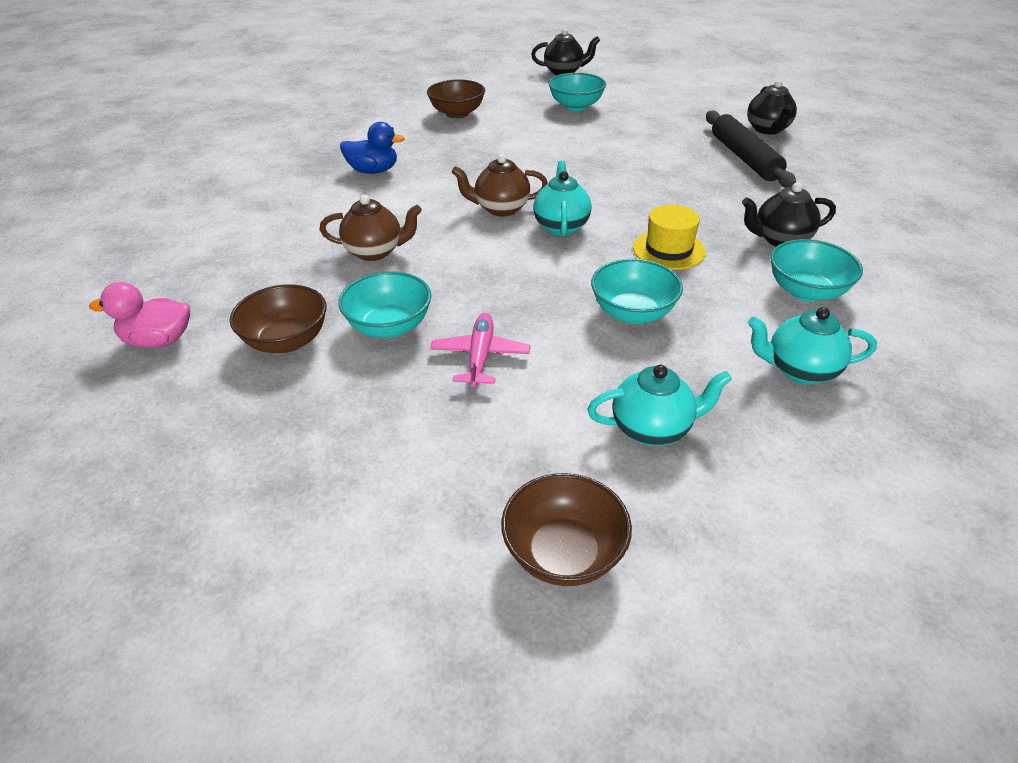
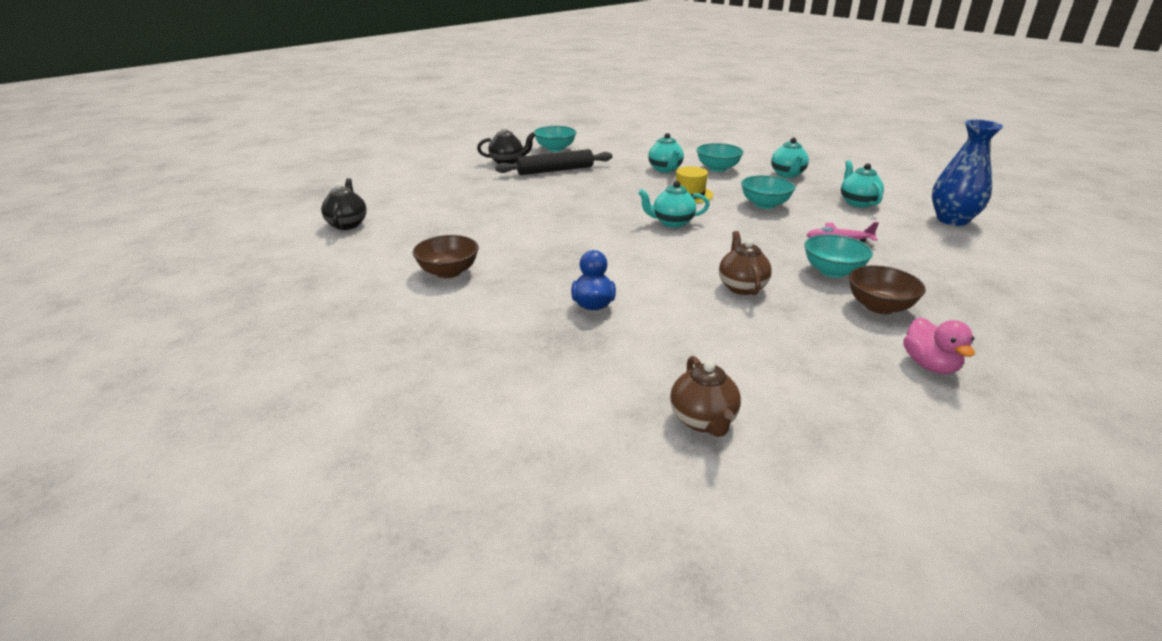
camera: 95 degrees left, 10 degrees down
brown teapot [452,154,548,216] -> brown teapot moved to [670,356,741,437]
brown bowl [501,473,632,586] -> blue vase [932,120,1003,226]
turquoise bowl [548,73,606,111] -> turquoise bowl moved to [534,126,576,152]
black teapot [742,182,836,247] -> turquoise teapot [648,133,684,173]

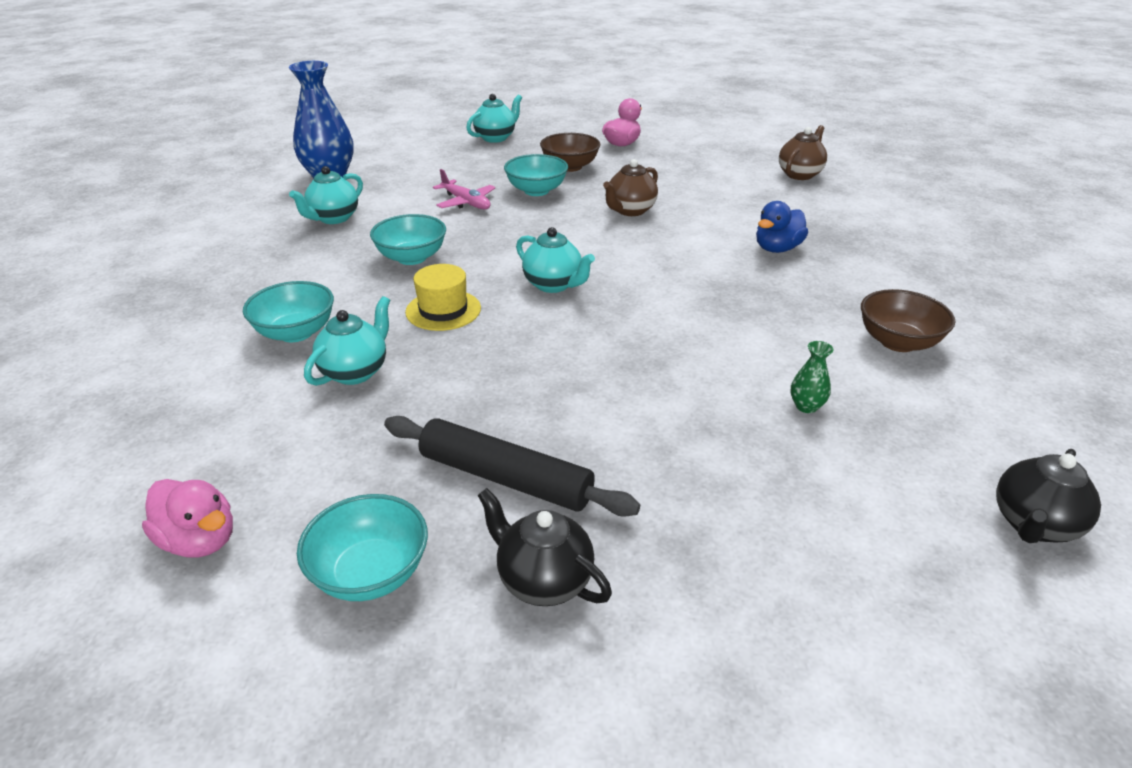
camera: 135 degrees left, 5 degrees up
turquoise teapot [771,137,809,178] -> turquoise teapot moved to [466,94,522,143]
none -> pink duck [142,479,233,557]
none -> green vase [791,341,834,413]

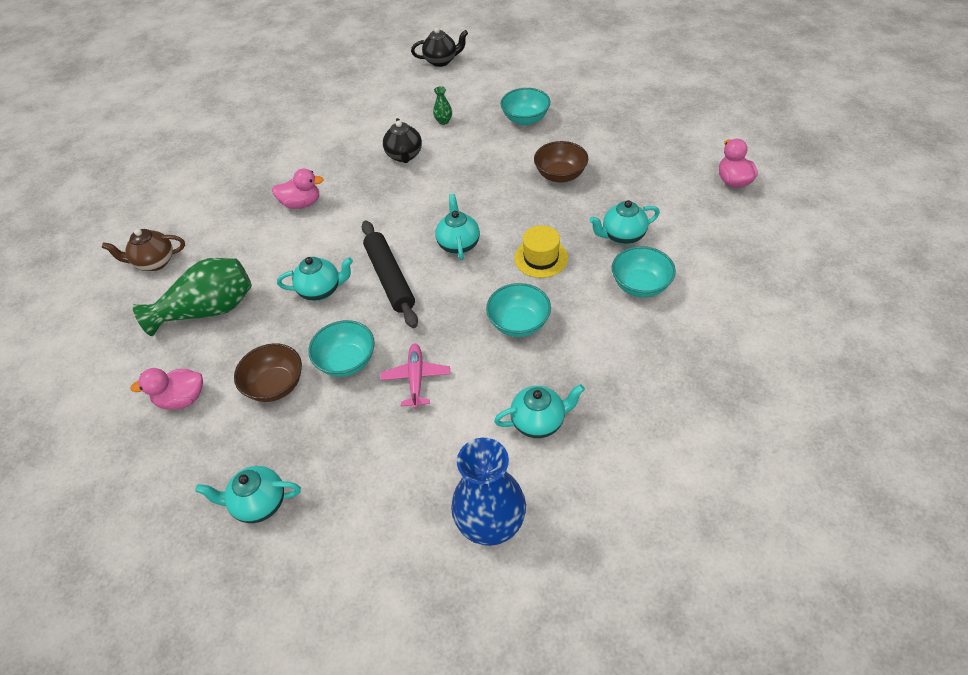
camera: 135 degrees left, 15 degrees up
turquoise bowl [297,494,428,601] -> turquoise bowl moved to [500,88,550,125]
black rolling pin [384,416,640,517] -> black rolling pin moved to [362,221,418,328]
black teapot [477,488,612,606] -> black teapot moved to [383,118,422,163]
brown teapot [603,159,658,216] -> turquoise teapot [277,257,353,301]
blue duck [756,201,808,253] -> pink duck [272,169,324,209]
brown bowl [861,289,955,352] -> brown bowl moved to [534,141,588,182]
none -> green vase [133,258,252,336]

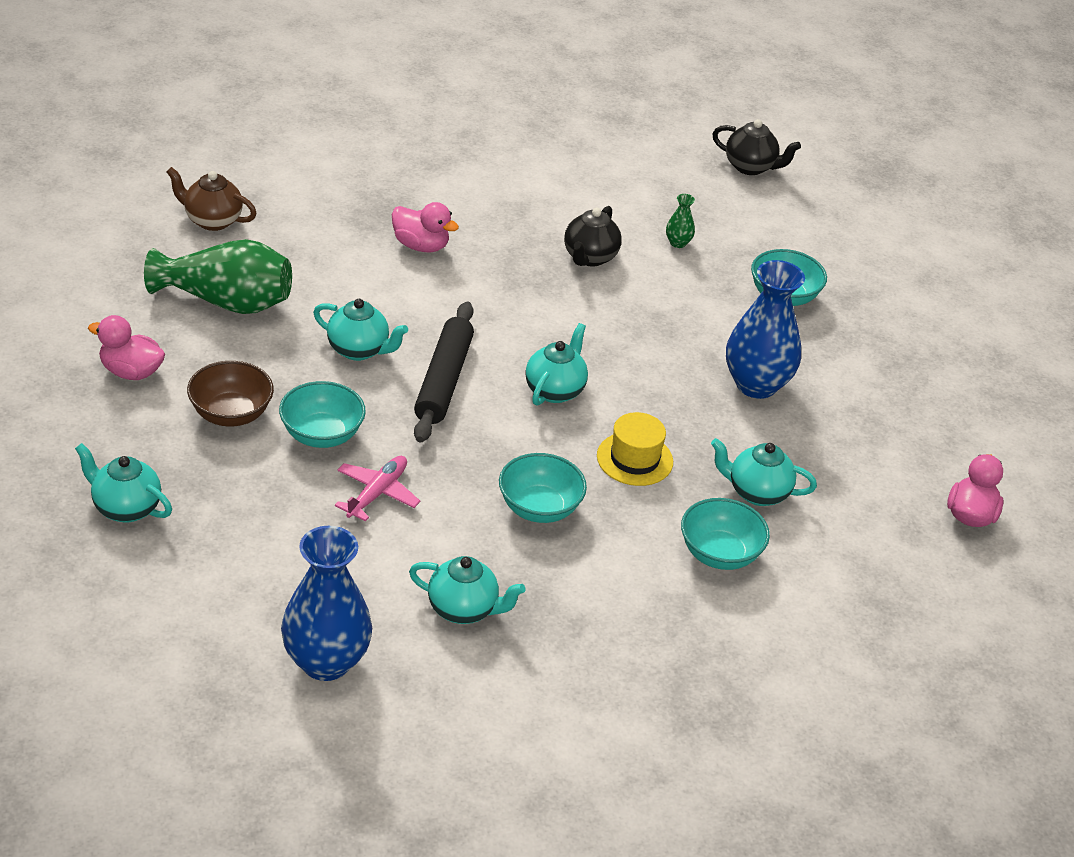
camera: 25 degrees right, 10 degrees down
brown bowl [534,141,588,182] -> blue vase [726,260,805,399]

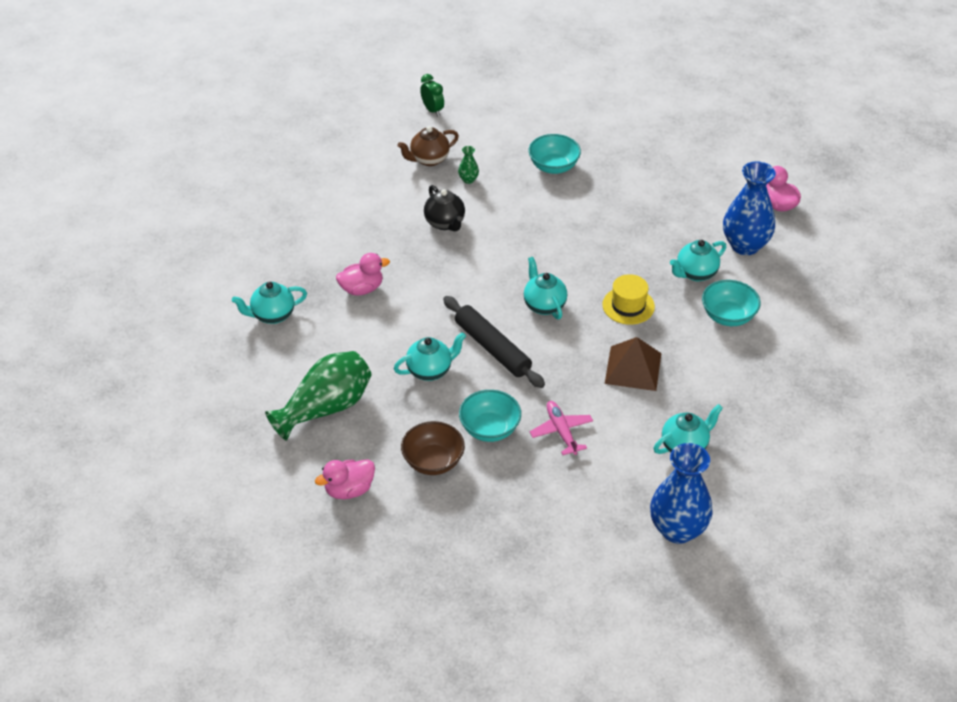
camera: 45 degrees left, 5 degrees up
turquoise teapot [75,443,172,523] -> turquoise teapot moved to [232,282,307,324]
brown teapot [166,167,257,231] -> brown teapot moved to [398,126,459,166]
turquoise bowl [499,453,587,523] -> brown pyramid [605,337,661,391]
black teapot [712,119,801,175] -> green clock [420,74,444,116]
blue vase [726,260,805,399] -> blue vase moved to [723,161,776,255]

